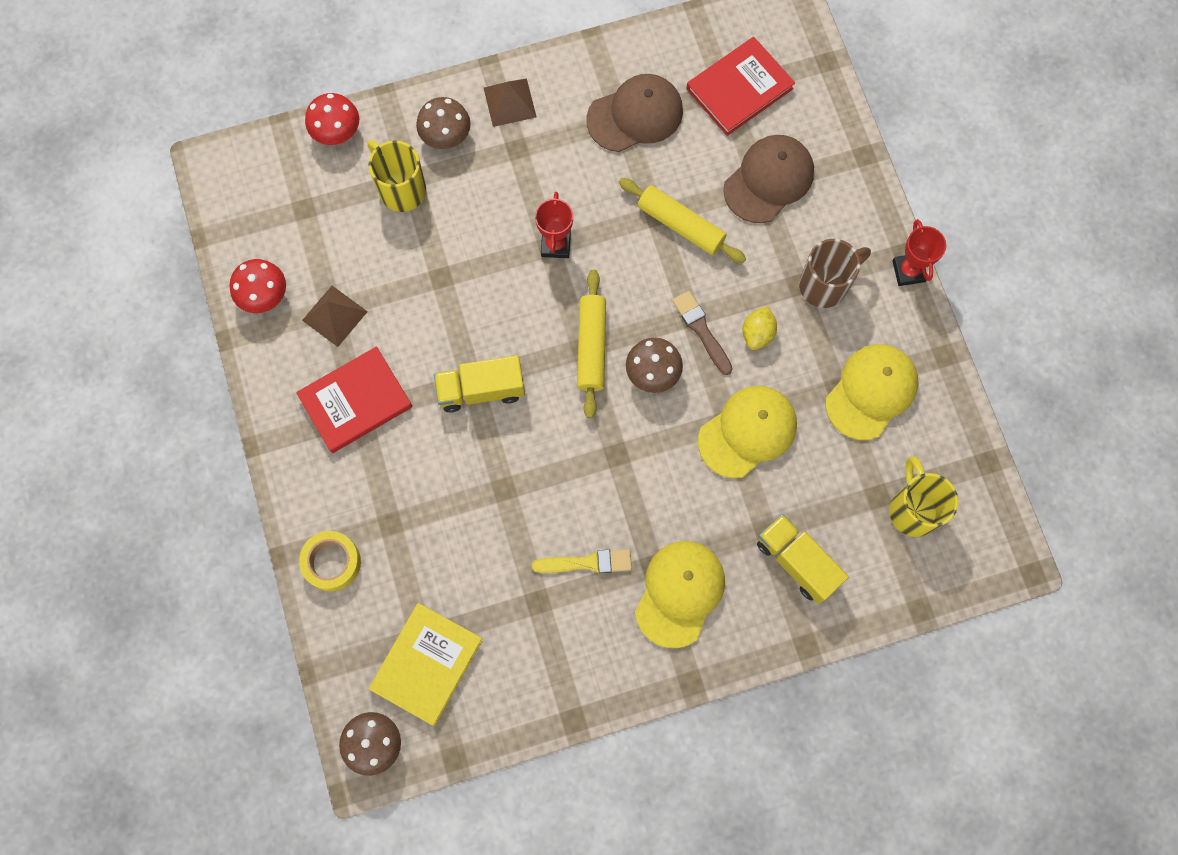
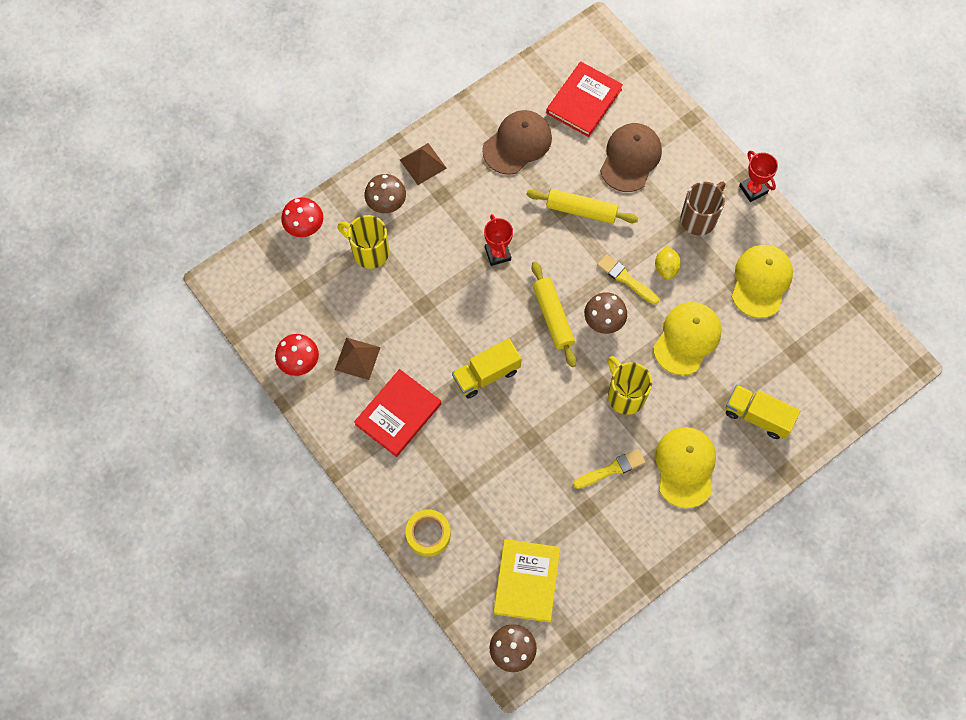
camera: 20 degrees left, 5 degrees down
brown brush [672,291,733,375] -> yellow brush [597,254,659,305]
yellow mug [889,456,959,537] -> yellow mug moved to [608,356,652,415]

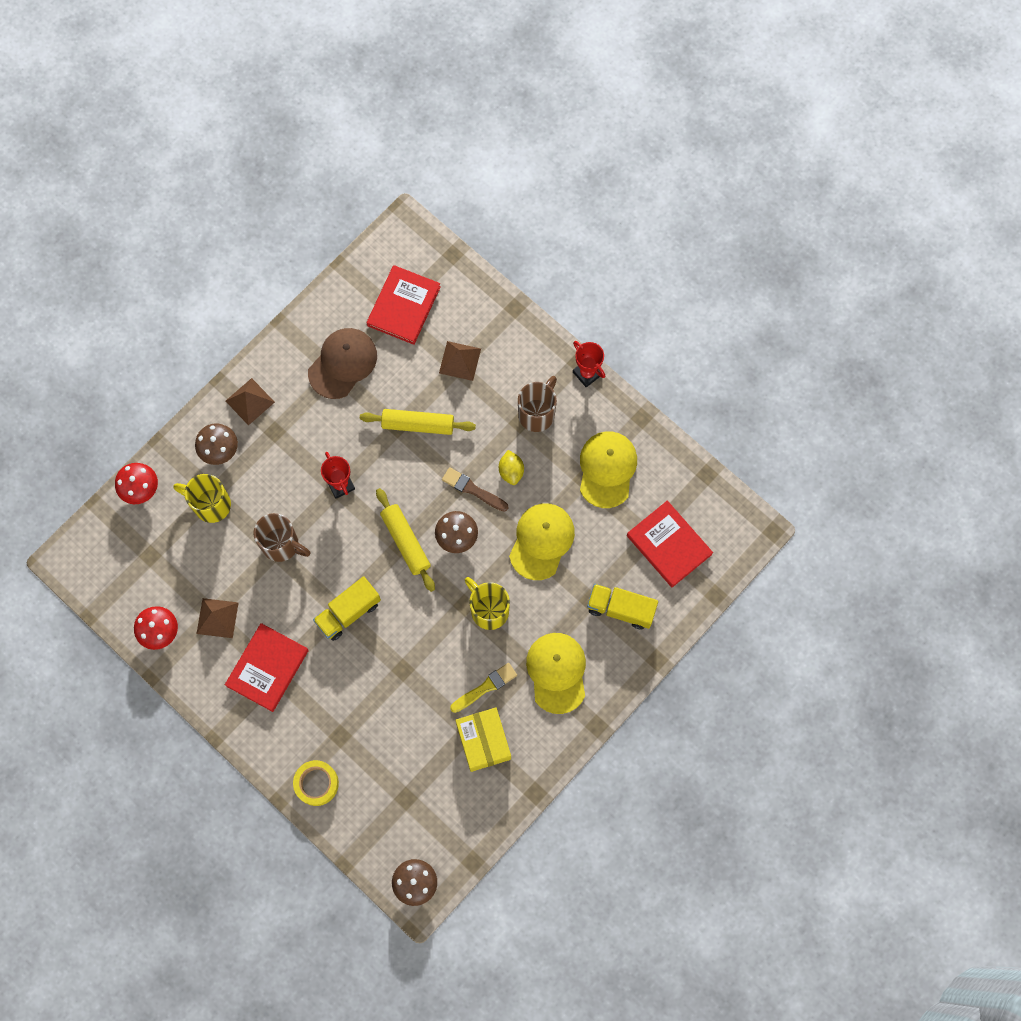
camera: 10 degrees left, 5 degrees up
yellow book [493,539,560,623] -> none
yellow brush [597,254,659,305] -> brown brush [442,467,509,512]
brown cap [600,123,662,192] -> brown pyramid [439,341,481,381]
none -> brown mug [253,513,311,562]
none -> yellow box [455,707,511,772]
none -> red book [627,501,713,587]

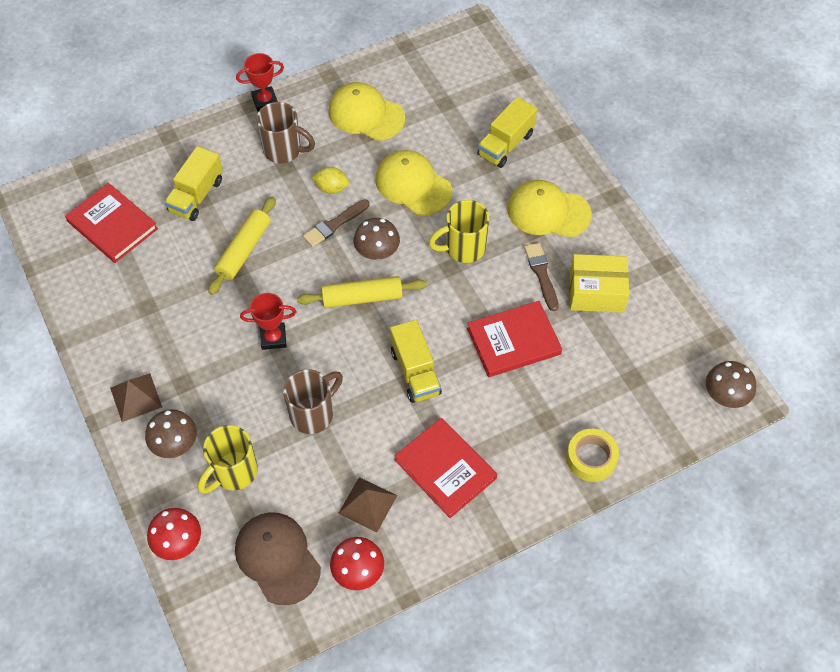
camera: 70 degrees left, 15 degrees down
brown cap [308,328,377,399] -> brown cap moved to [235,512,321,605]
brown pyramid [439,341,481,381] -> yellow truck [164,146,223,221]
yellow brush [450,663,517,713] -> brown brush [524,243,559,311]
brown mug [518,376,557,432] -> brown mug turned 150 degrees clockwise [256,102,315,163]
red book [627,501,713,587] -> red book moved to [467,301,562,377]

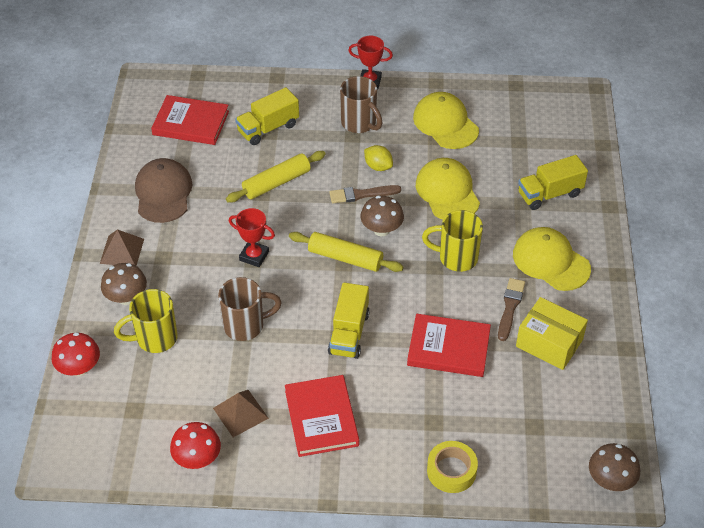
camera: 30 degrees right, 10 degrees down
red book [65,183,158,263] -> red book turned 60 degrees counterclockwise [151,95,229,145]
brown cap [235,512,321,605] -> brown cap moved to [135,158,192,223]

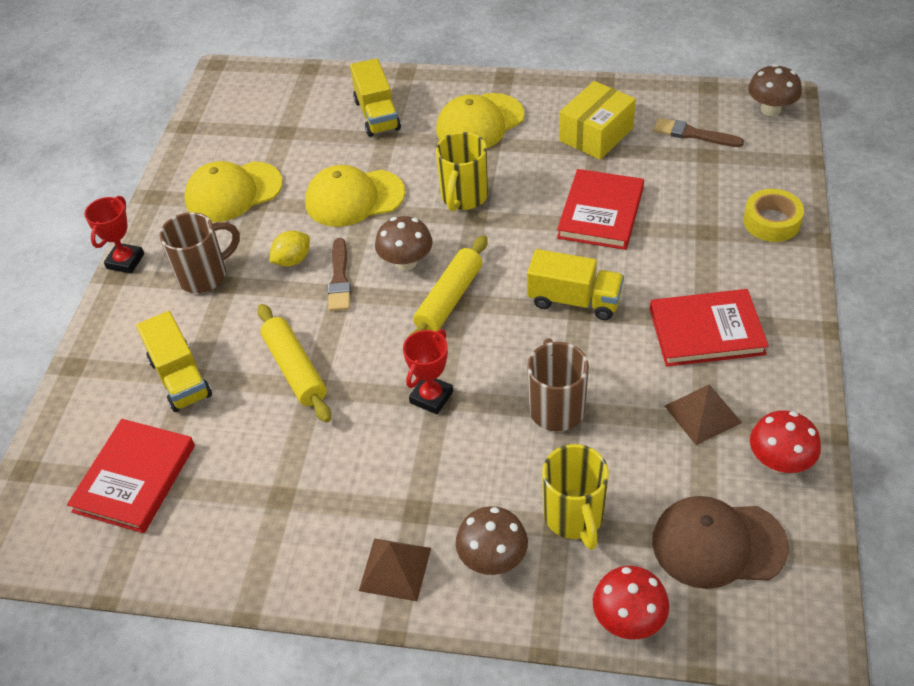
camera: 80 degrees left, 0 degrees up
brown cap [135,158,192,223] -> brown cap moved to [652,496,789,589]
brown brush [498,278,525,341] -> brown brush moved to [653,118,744,147]

